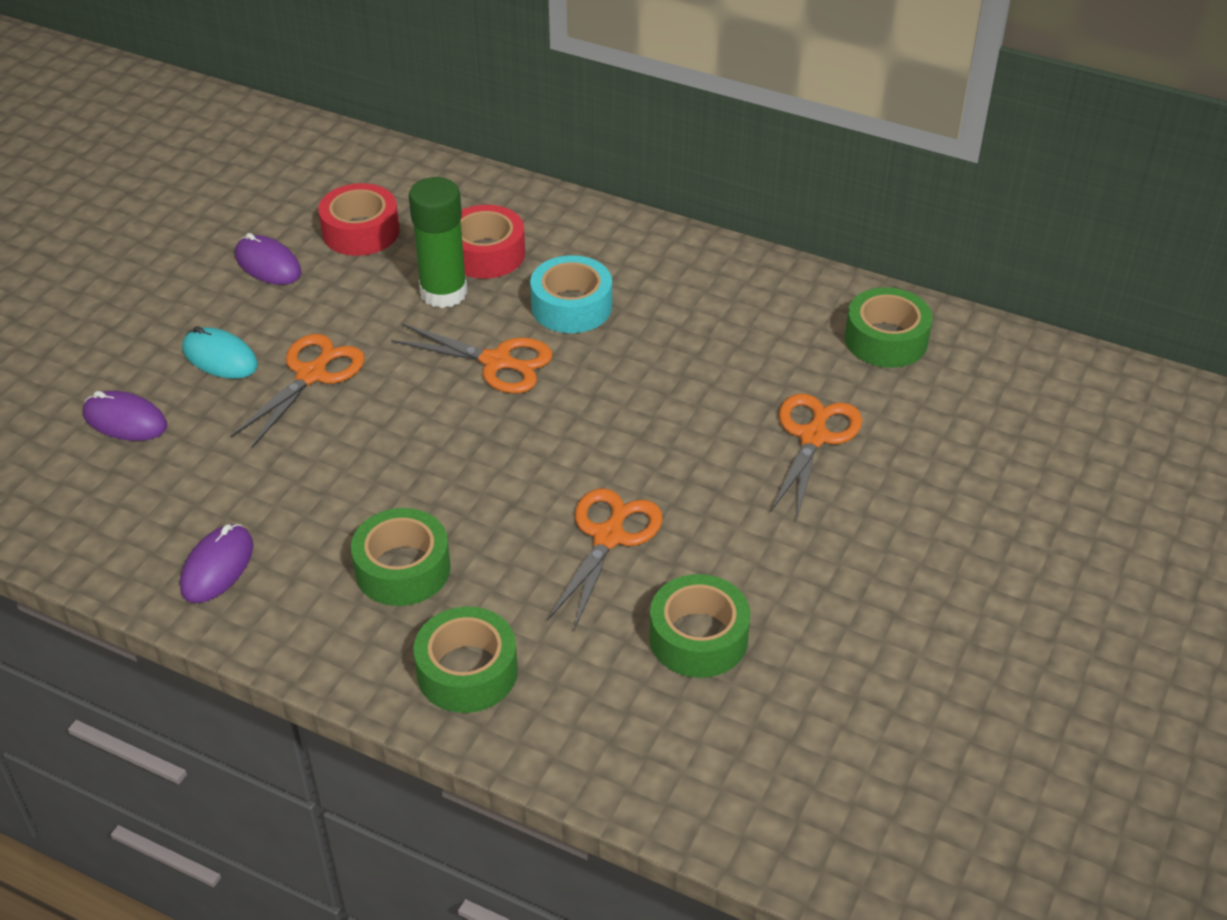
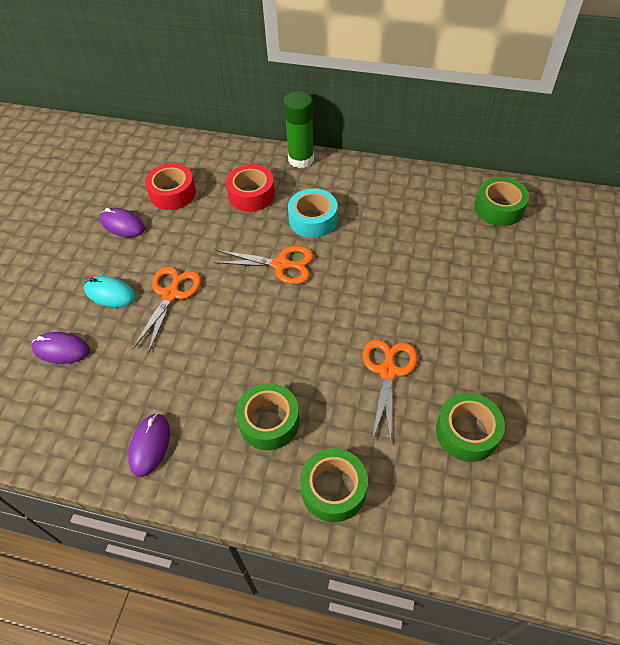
camera: 10 degrees left, 10 degrees up
green glue stick [409,177,467,308] -> green glue stick moved to [283,91,314,168]
orange scissors [770,393,862,518] -> none

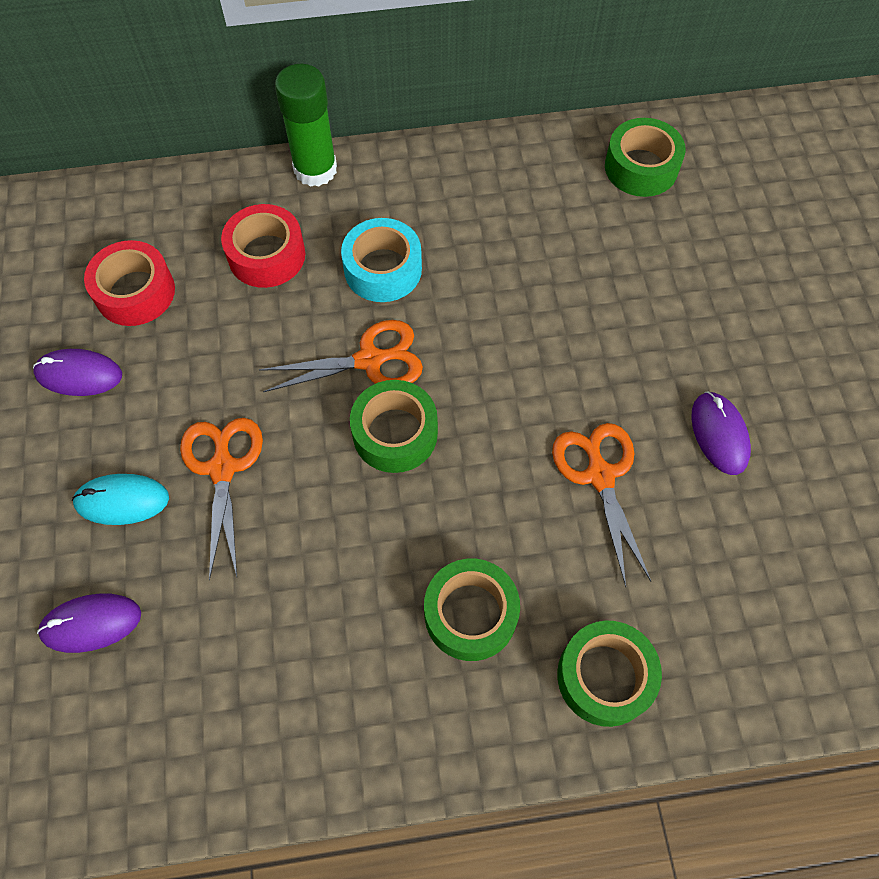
camera: 25 degrees left, 10 degrees up
purple mouse [128,413,170,477] -> purple mouse moved to [691,392,751,475]
green tape [436,393,505,462] -> green tape moved to [350,380,438,473]

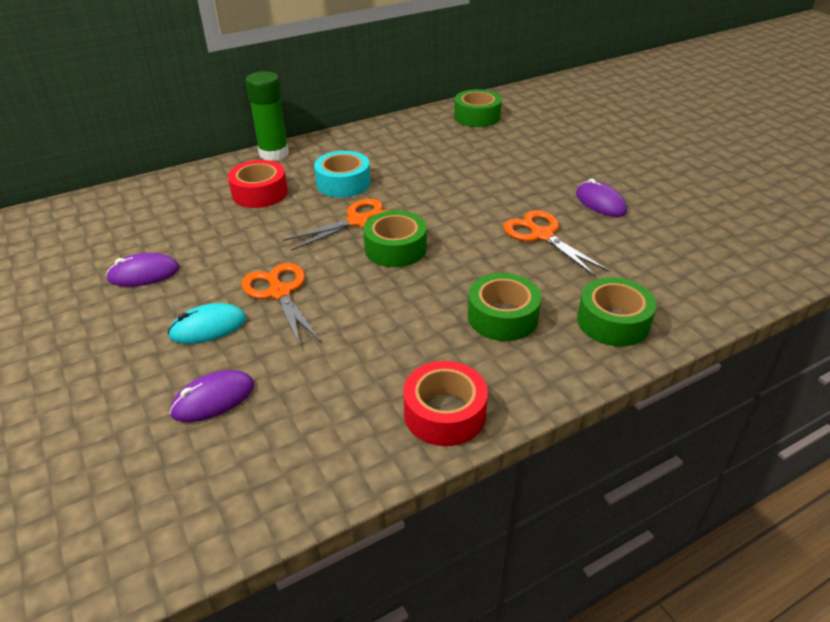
camera: 20 degrees left, 25 degrees down
red tape [84,240,175,326] -> red tape moved to [403,361,488,446]

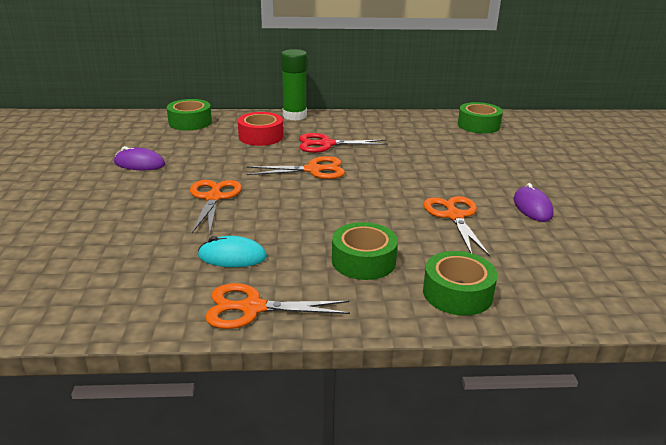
camera: 25 degrees right, 10 degrees down
turquoise mouse [168,303,246,344] -> turquoise mouse moved to [198,236,267,267]
purple mouse [169,370,255,422] -> none
turquoise tape [314,151,371,198] -> red scissors [299,133,388,153]
green tape [363,211,427,267] -> green tape moved to [167,99,212,131]
red tape [403,361,488,446] -> orange scissors [205,283,350,329]

